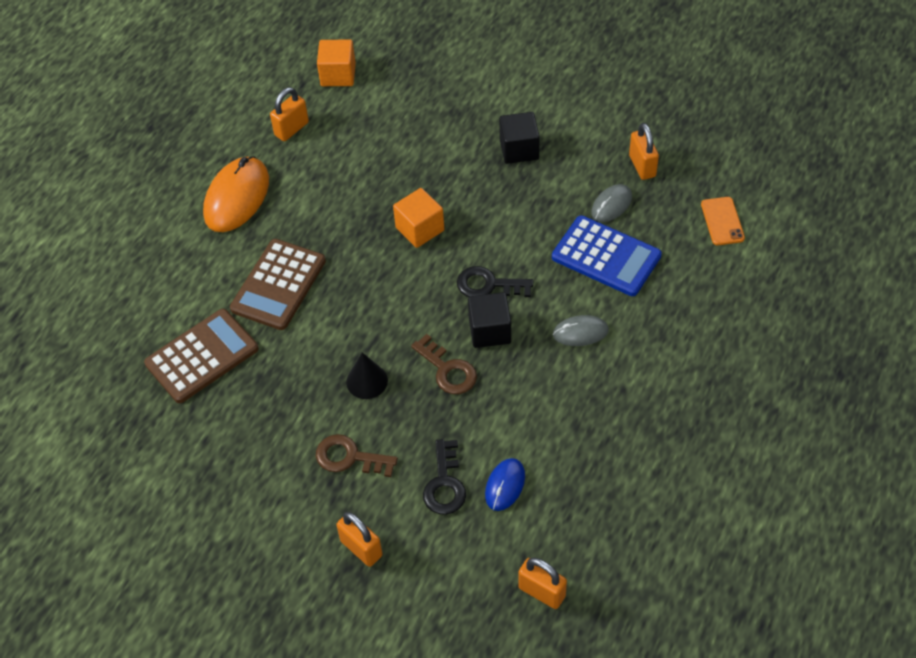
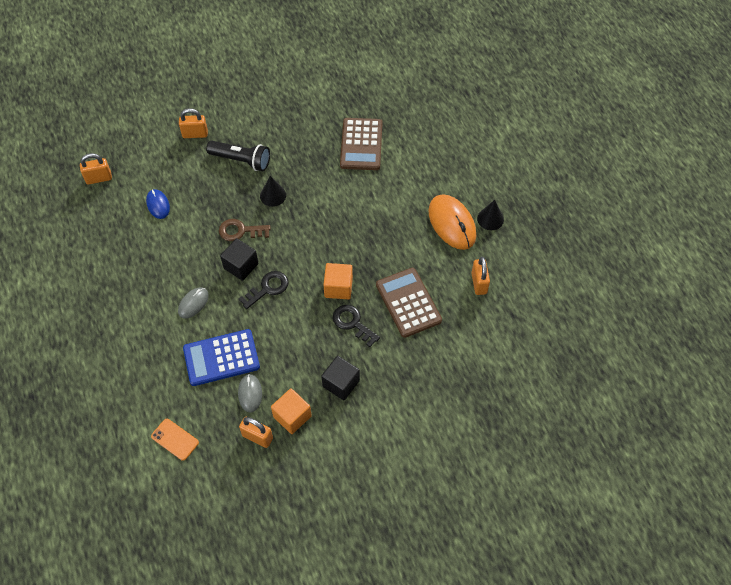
camera: 130 degrees right, 5 degrees up
brown calculator [230,239,326,330] -> brown calculator moved to [376,268,442,338]
brown key [316,434,398,477] -> black flashlight [206,141,270,171]
orange cube [317,39,356,86] -> orange cube moved to [271,388,312,434]
black key [423,439,466,515] -> black key moved to [333,305,380,347]
none -> black cone [477,200,504,230]

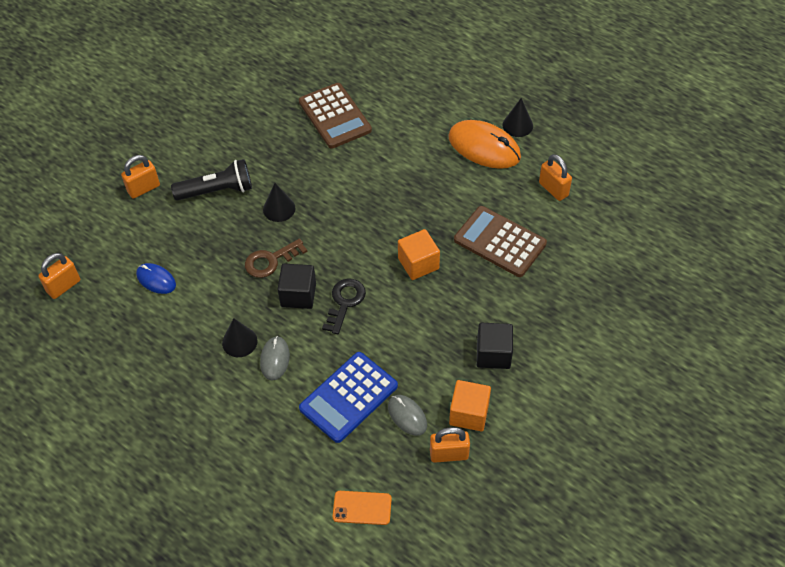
camera: 30 degrees left, 5 degrees down
black key [333,305,380,347] -> none
none -> black cone [222,318,258,357]

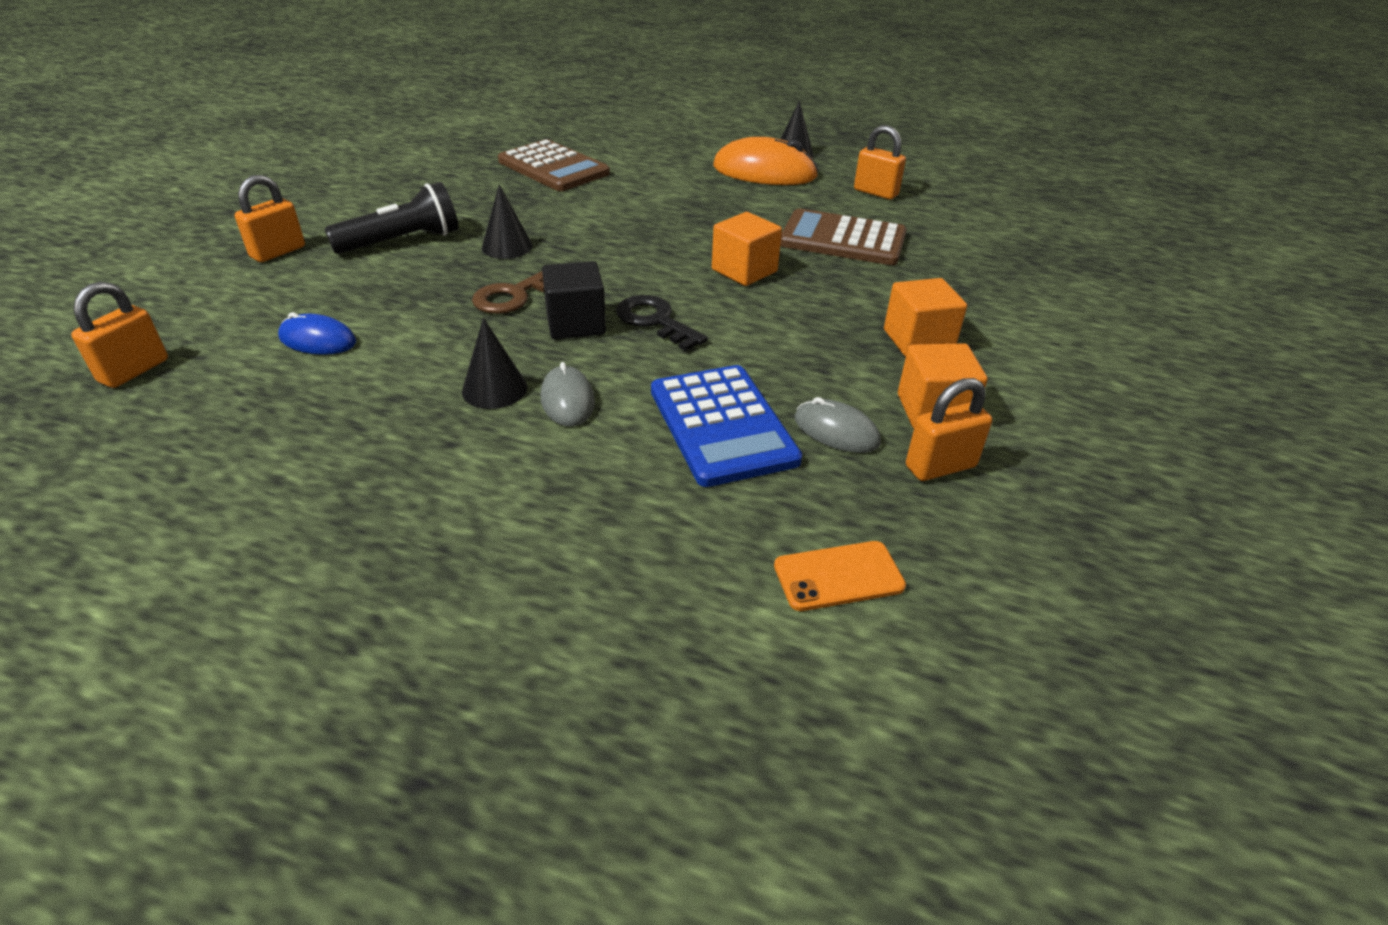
camera: 20 degrees left, 15 degrees down
blue calculator [299,352,398,443] -> blue calculator turned 45 degrees counterclockwise [651,365,802,487]
black key [322,278,366,334] -> black key turned 45 degrees counterclockwise [616,295,708,351]
black cube [477,323,513,369] -> orange cube [884,278,967,357]

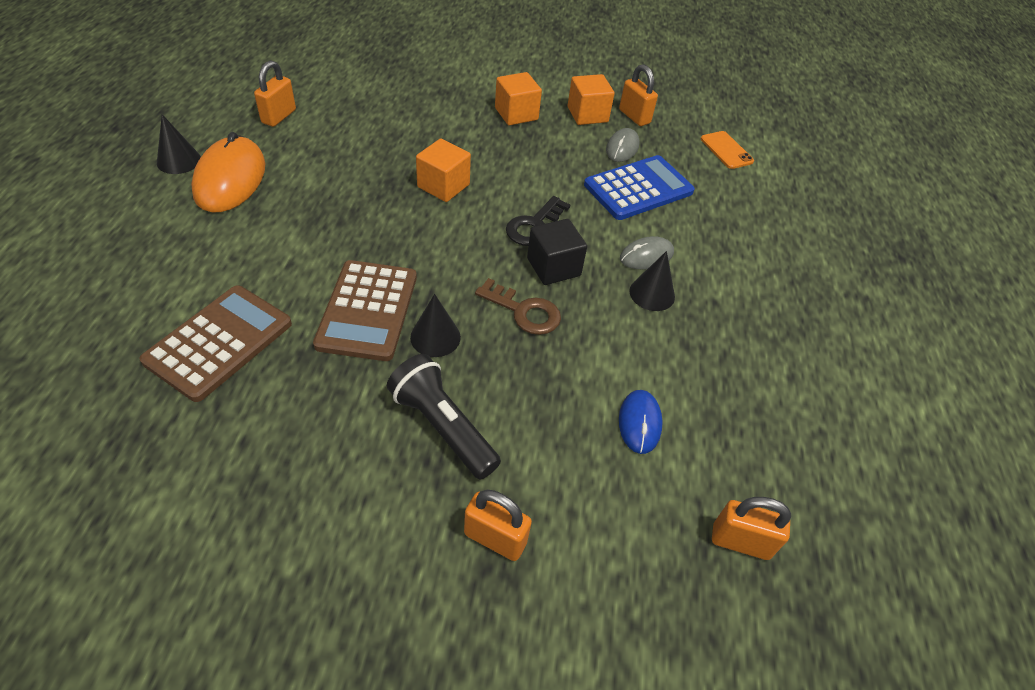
camera: 105 degrees left, 10 degrees up
brown calculator [780,208,907,265] -> brown calculator moved to [313,260,417,361]

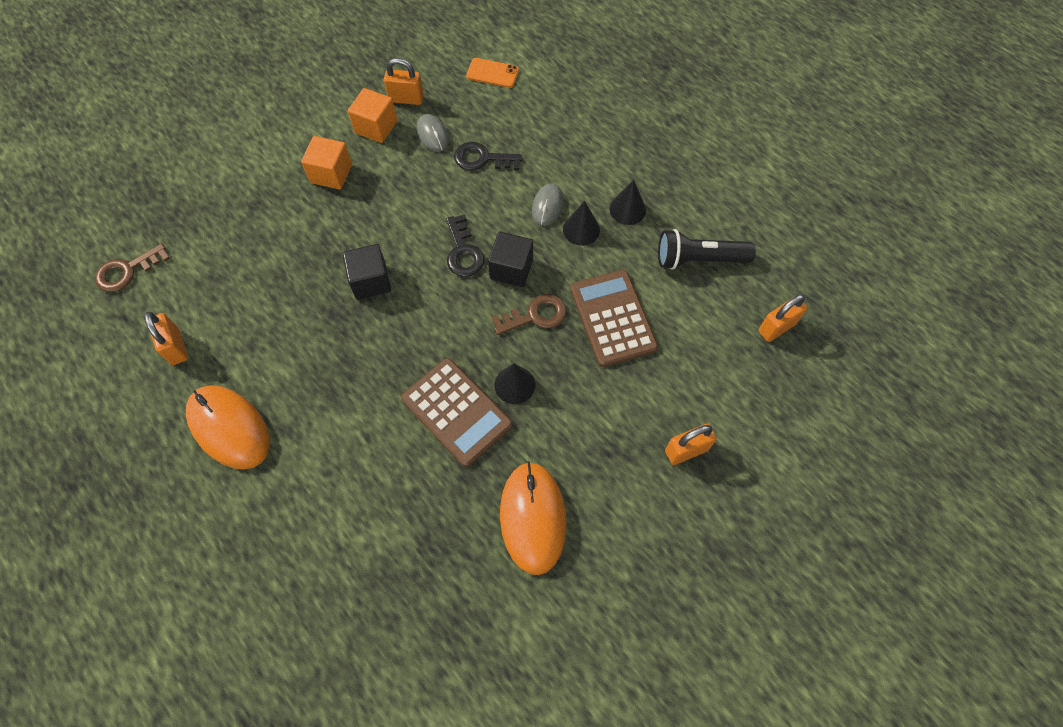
camera: 45 degrees left, 15 degrees up
brown calculator [140,285,292,402] -> brown calculator moved to [570,270,658,367]
black cone [157,114,201,174] -> black cone moved to [609,180,646,225]
black flashlight [387,354,501,480] -> black flashlight moved to [658,229,756,270]
orange cube [416,138,471,202] -> black cube [343,244,391,300]
blue calculator [584,155,695,220] -> black key [454,142,522,170]
blue mouse [619,390,663,454] -> none
none -> brown key [95,243,170,292]
none -> orange mouse [500,461,567,575]

